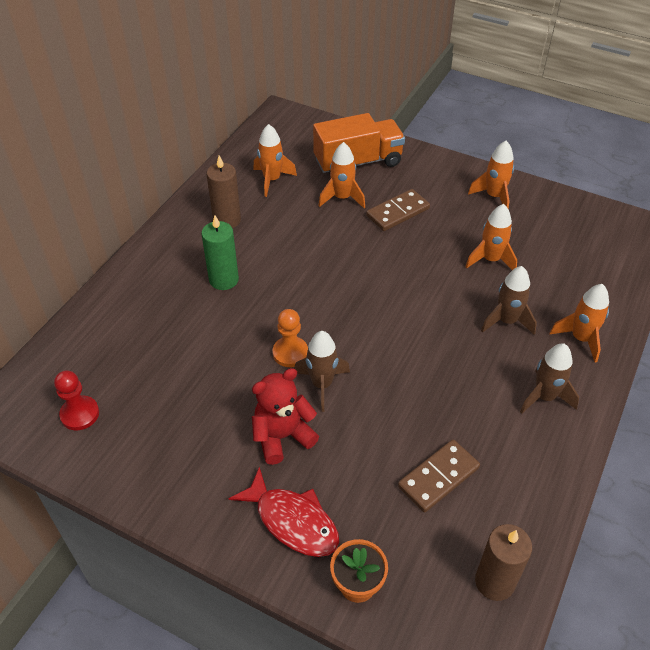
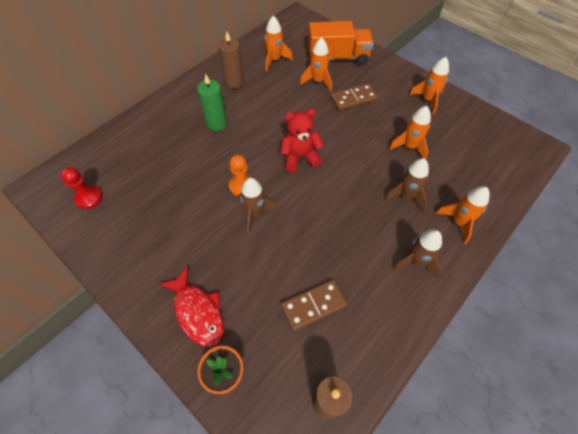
camera: 15 degrees right, 10 degrees up
red teddy bear [252,368,319,465] -> red teddy bear moved to [280,109,324,172]

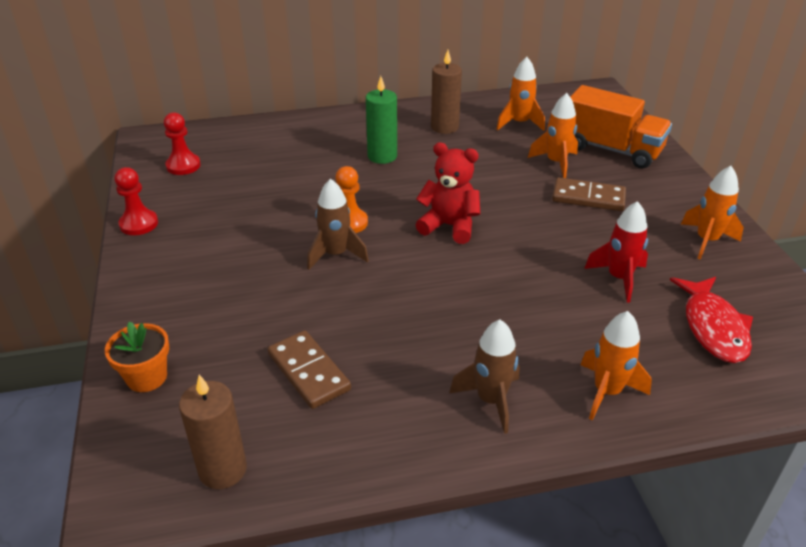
camera: 35 degrees right, 20 degrees down
red fish [158,266,224,347] -> red fish moved to [670,277,753,363]
brown domino [281,280,347,331] -> brown domino turned 45 degrees clockwise [268,330,351,409]
brown rocket [384,158,429,212] -> none
orange rocket [389,106,431,159] -> red rocket [584,201,648,302]
none -> red pawn [115,167,158,235]

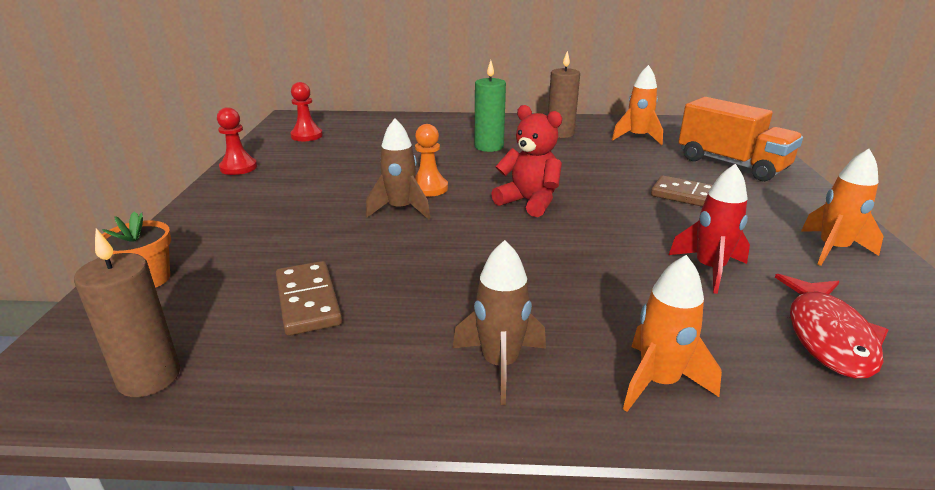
camera: 15 degrees right, 10 degrees down
orange rocket [528,93,578,178] -> none

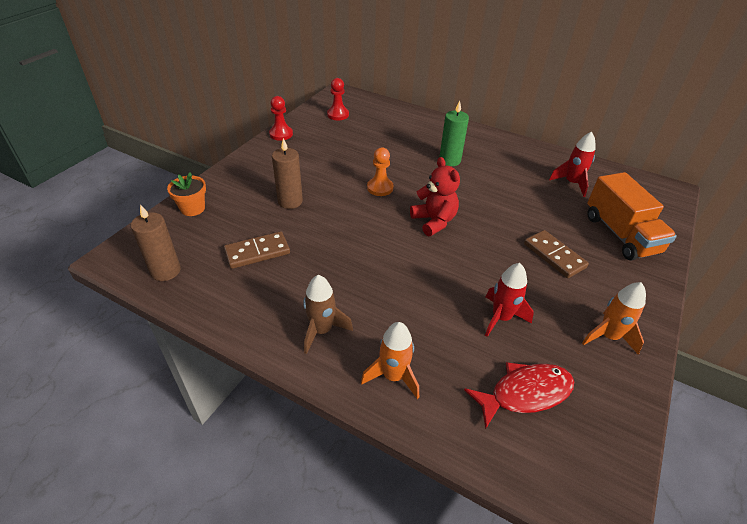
camera: 25 degrees right, 15 degrees up
brown domino [276,261,342,336] -> brown domino turned 60 degrees clockwise [224,231,290,269]
brown rocket [366,118,431,220] -> none
brown candle [548,51,580,138] -> brown candle moved to [272,138,303,209]
orange rocket [612,65,663,145] -> red rocket [549,132,595,197]
red fish [775,274,889,379] -> red fish turned 150 degrees counterclockwise [464,362,574,429]

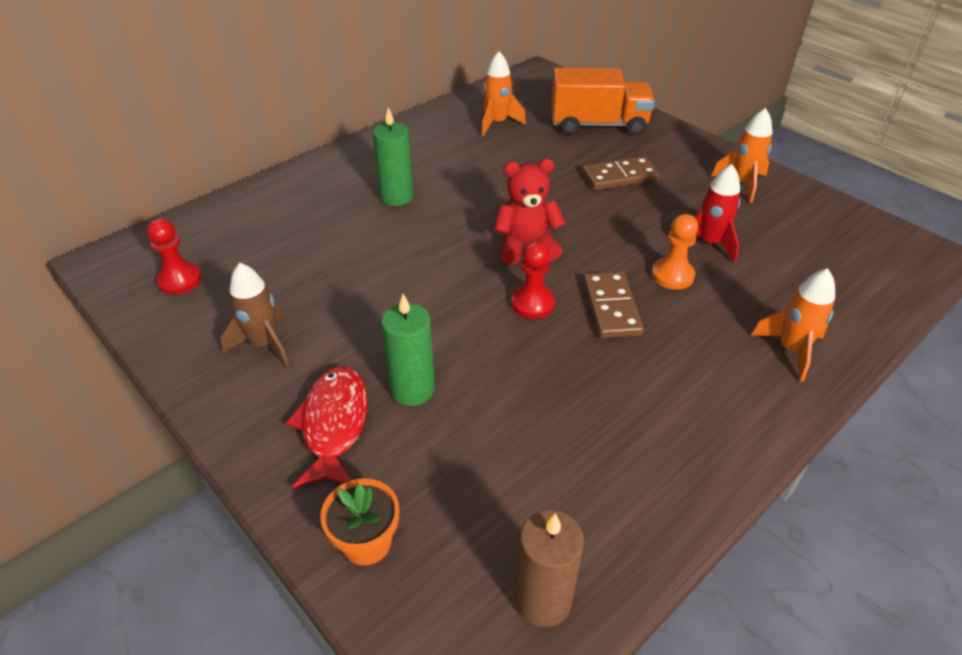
camera: 70 degrees left, 0 degrees up
brown domino [224,231,290,269] -> brown domino moved to [583,271,644,338]
red pawn [269,96,293,141] -> red pawn moved to [511,241,555,319]
brown candle [272,138,303,209] -> green candle [381,294,435,406]
brown rocket [303,275,353,354] -> brown rocket moved to [220,263,289,367]
orange pawn [367,147,393,196] -> orange pawn moved to [652,214,698,290]
red fish [464,362,574,429] -> red fish moved to [286,366,368,489]
red rocket [549,132,595,197] -> orange rocket [482,51,526,136]

